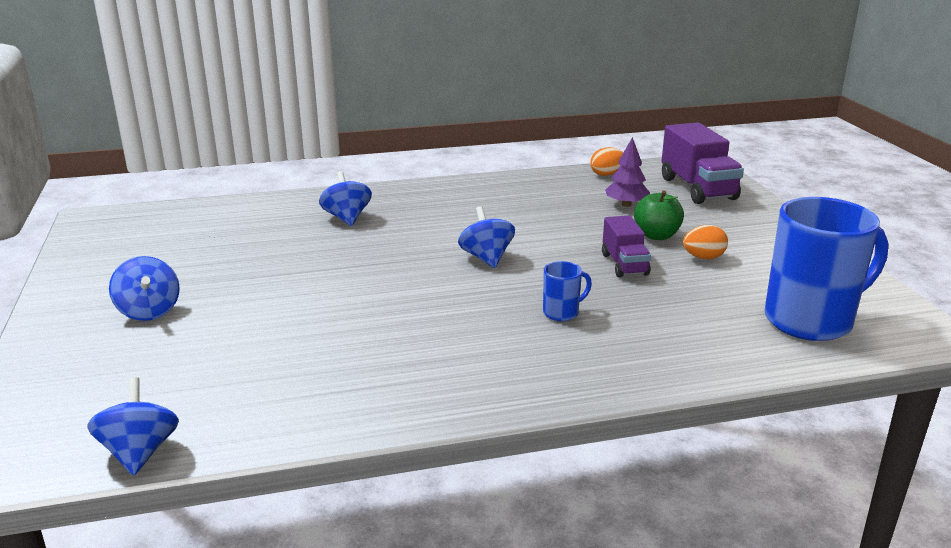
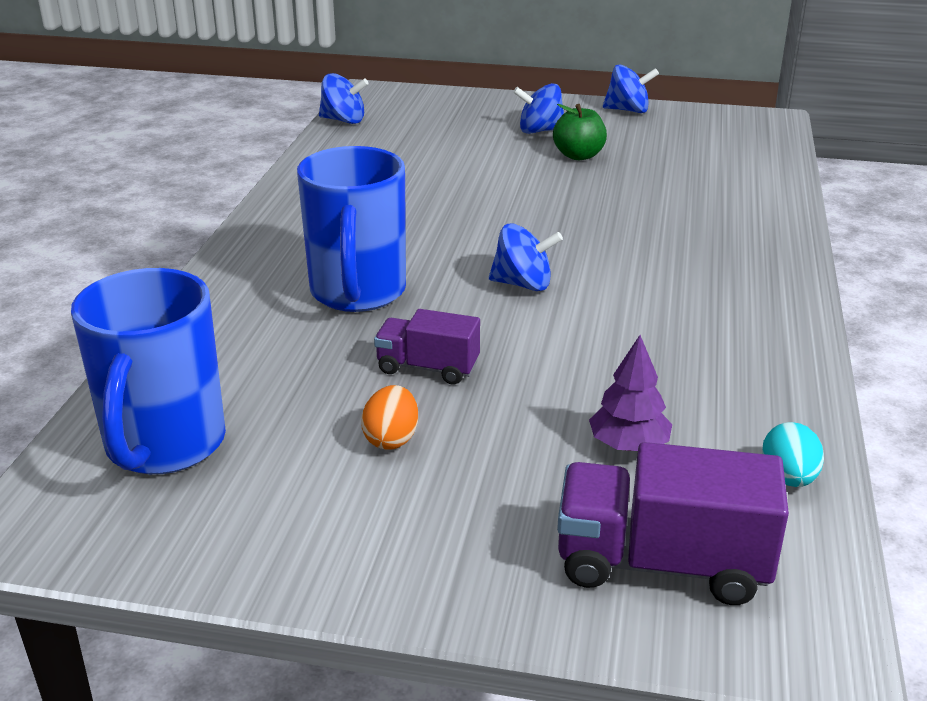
camera: 115 degrees right, 5 degrees up
blue spinning top [319,171,372,226] -> blue spinning top moved to [603,64,659,113]
blue mug [543,261,592,321] -> blue mug [297,146,406,312], size x2.33
orange egg [590,147,623,176] -> turquoise egg [762,422,824,487]
green apple [634,190,684,240] -> green apple moved to [553,104,607,160]

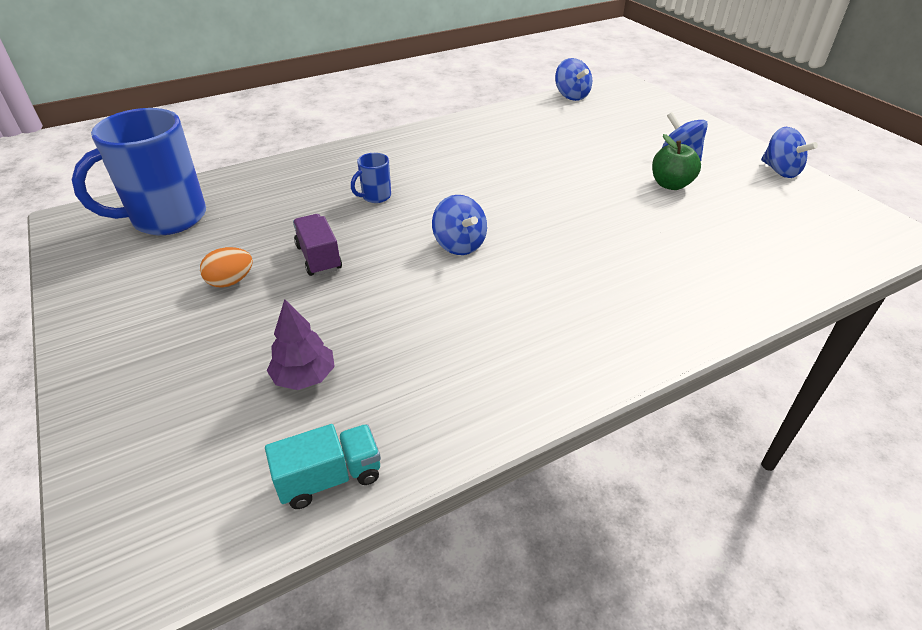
camera: 50 degrees right, 10 degrees up
blue mug [297,146,406,312] -> blue mug [351,153,391,203], size x0.43
purple truck [557,442,789,605] -> none
turquoise egg [762,422,824,487] -> turquoise truck [265,424,381,509]

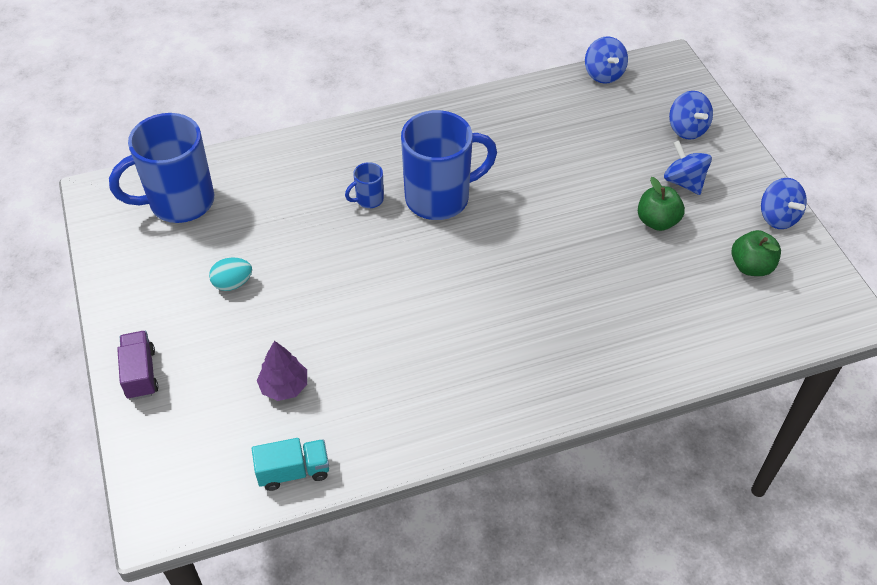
camera: 10 degrees right, 10 degrees up
orange egg [200,247,253,288] -> turquoise egg [209,258,252,291]
purple truck [293,214,342,276] -> purple truck moved to [117,331,158,400]
blue spinning top [432,195,487,255] -> blue spinning top moved to [669,91,713,140]
none -> blue mug [401,110,497,220]
none -> green apple [732,230,781,276]

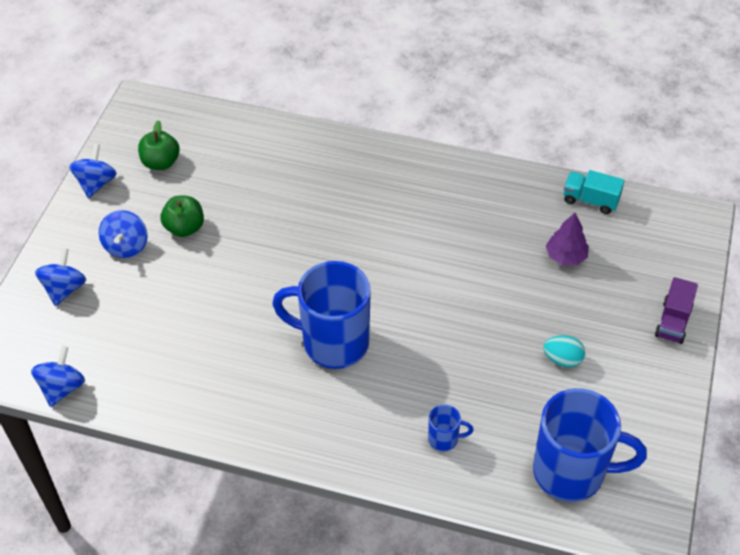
camera: 145 degrees left, 0 degrees up
blue mug [345,162,384,208] -> blue mug moved to [428,404,473,451]

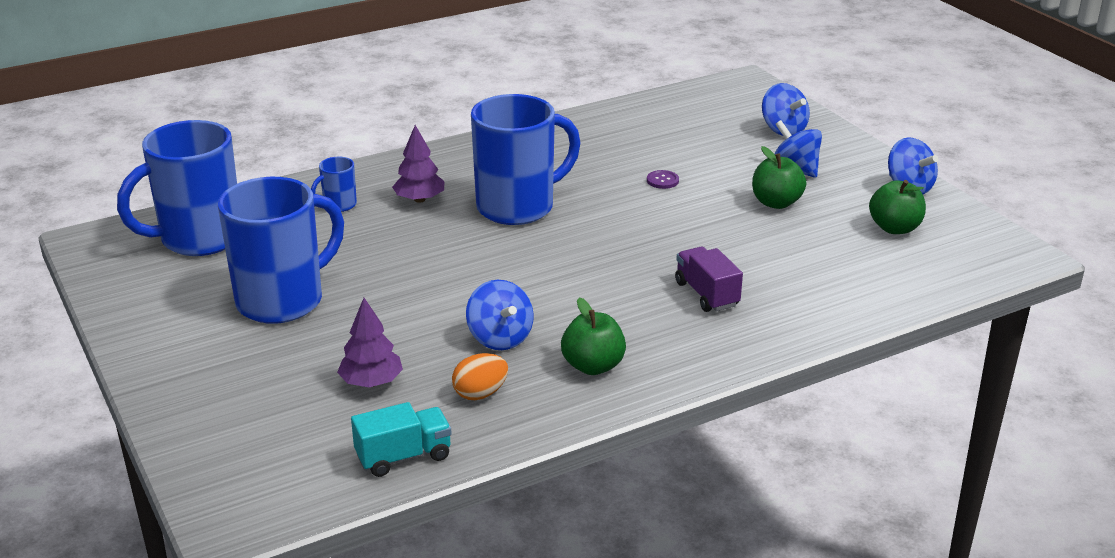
camera: 135 degrees right, 20 degrees down
blue spinning top [31,346,85,407] -> blue spinning top moved to [466,280,534,350]
turquoise egg [543,335,585,367] -> blue mug [218,177,344,324]
purple truck [655,277,698,344] -> purple truck moved to [675,247,743,312]
none -> purple tree [392,125,445,203]
none -> orange egg [452,353,508,400]
none -> green apple [561,298,626,375]
none -> purple button [647,170,679,189]

